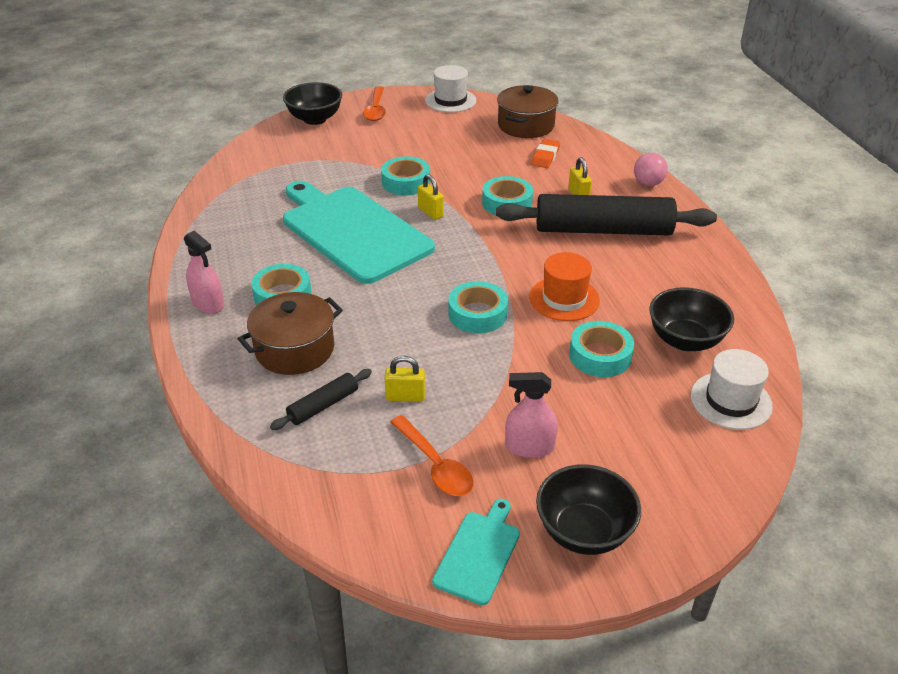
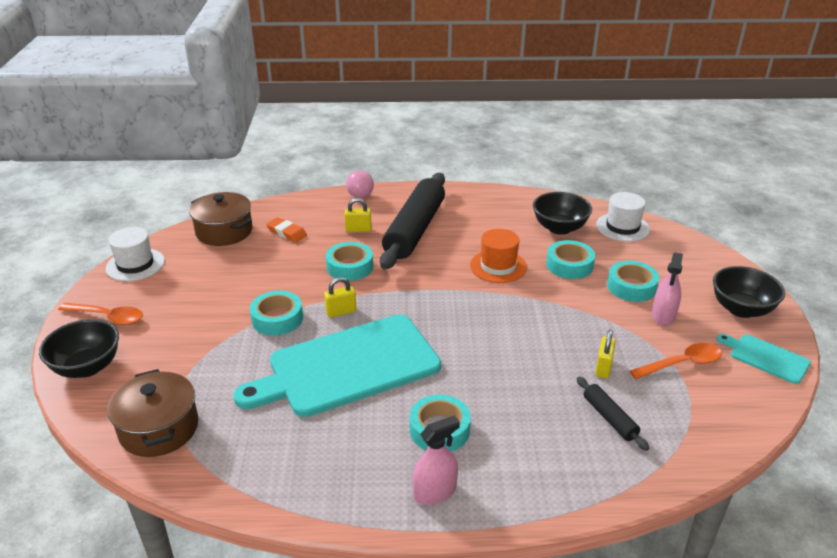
camera: 75 degrees left, 5 degrees down
brown pot [238,292,343,375] -> brown pot moved to [107,369,198,457]
turquoise tape [448,281,508,333] -> turquoise tape moved to [607,261,659,302]

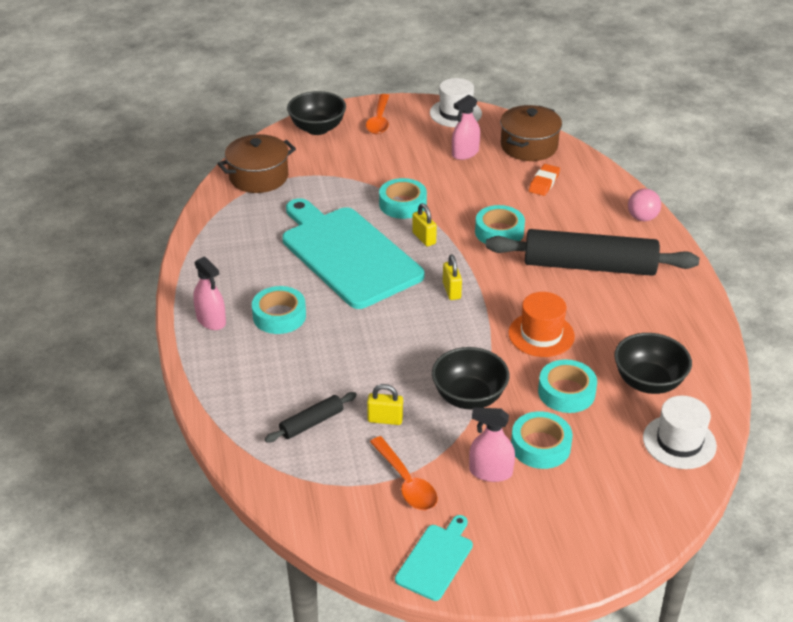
camera: 80 degrees right, 5 degrees up
yellow padlock [344,198,372,232] -> yellow padlock moved to [443,255,462,300]
black bowl [713,266,785,318] -> black bowl moved to [432,347,509,410]
none -> pink spray bottle [452,95,480,160]

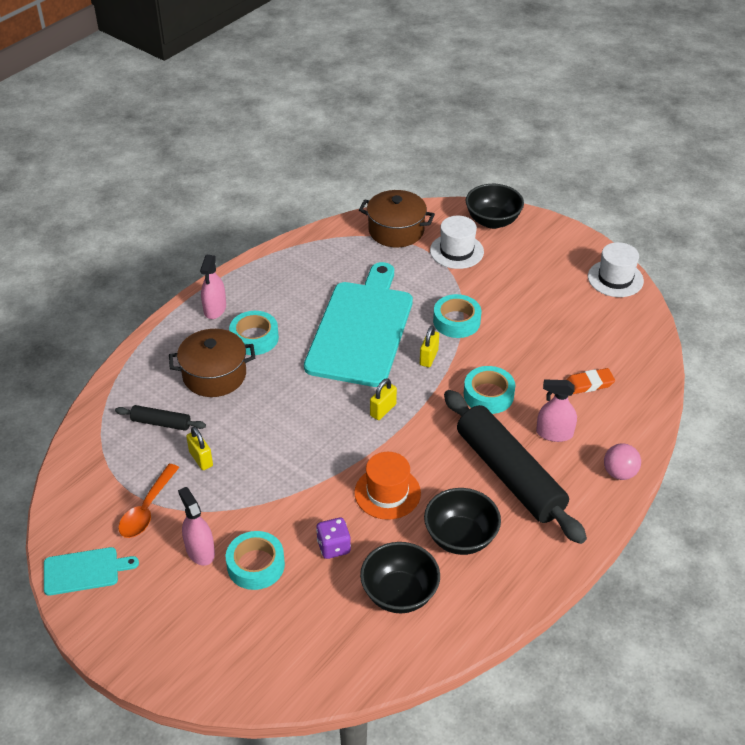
camera: 50 degrees right, 5 degrees up
orange spoon [366,94,389,134] -> none
black bowl [432,347,509,410] -> black bowl moved to [424,488,501,555]
pink spray bottle [452,95,480,160] -> pink spray bottle moved to [536,379,577,442]
brown pot [500,105,562,161] -> brown pot moved to [169,329,255,397]
turquoise tape [538,360,597,413] -> purple dice [316,518,351,559]
white hat [643,396,717,469] -> white hat moved to [430,216,484,269]

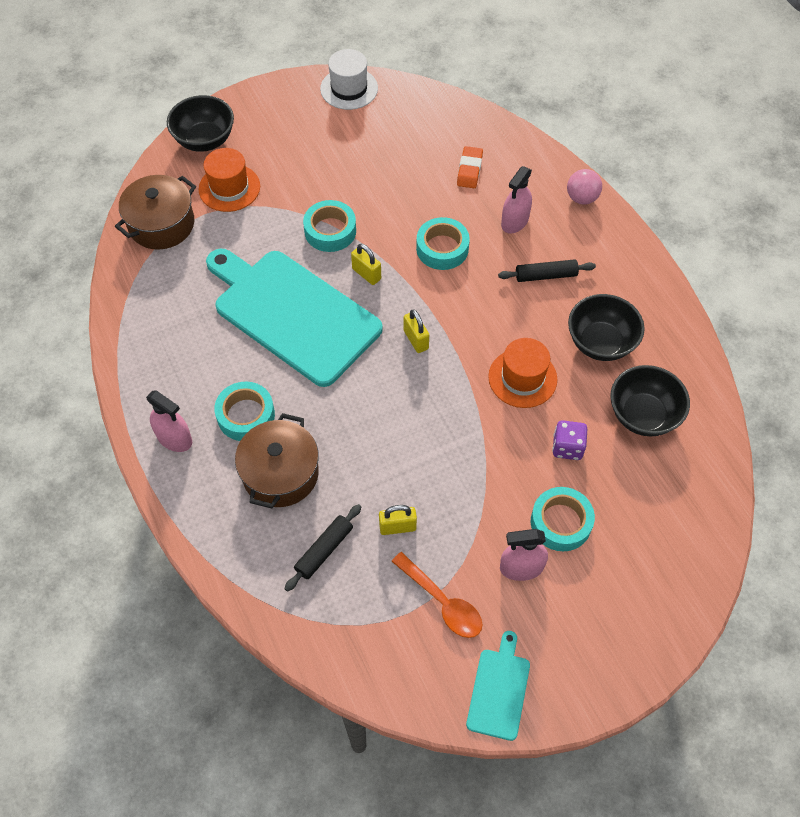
camera: 65 degrees left, 15 degrees up
white hat [430,216,484,269] -> orange hat [199,148,260,212]
black rolling pin [444,390,587,544] -> black rolling pin [498,259,596,282], size x0.44

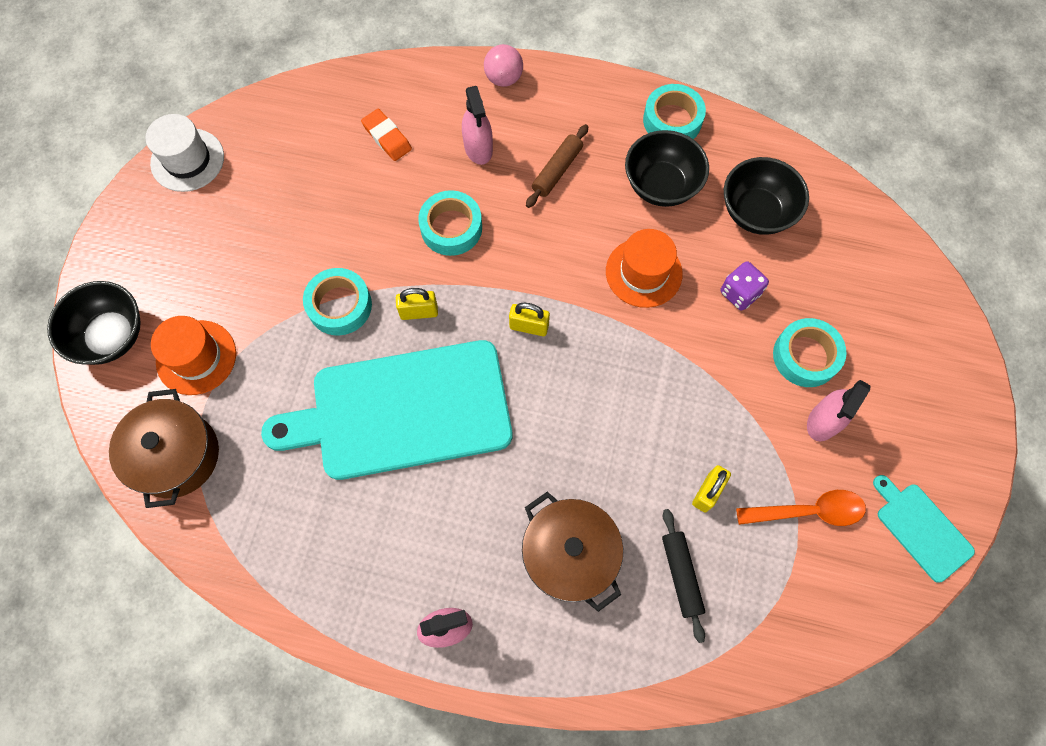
camera: 50 degrees left, 10 degrees up
turquoise tape [214,382,275,441] -> turquoise tape moved to [643,84,706,139]
black rolling pin [498,259,596,282] -> brown rolling pin [526,124,588,208]

